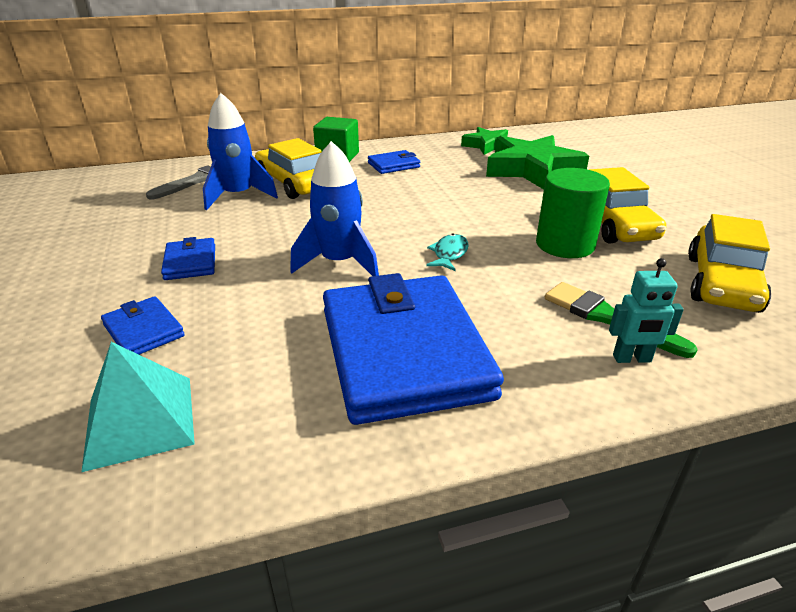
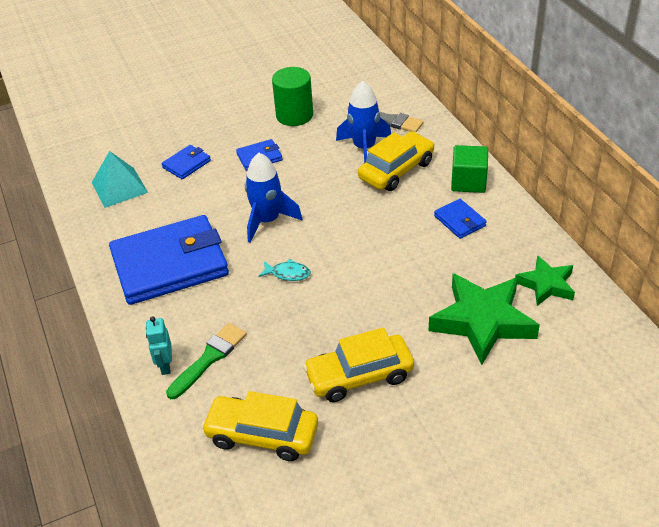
camera: 85 degrees right, 10 degrees up
green cylinder [536,168,610,258] -> green cylinder moved to [272,67,313,126]

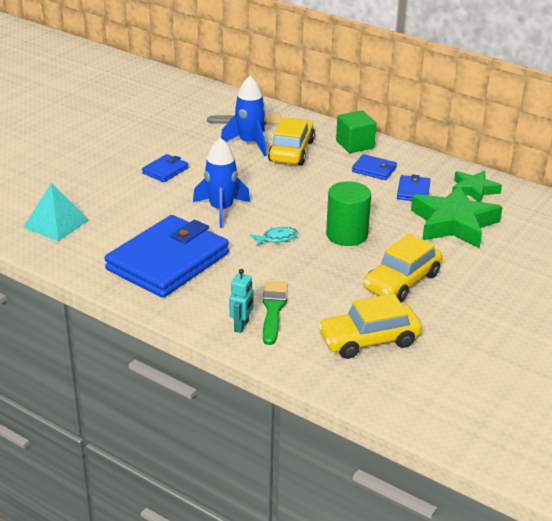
camera: 35 degrees left, 10 degrees down
turquoise robot [146,316,172,375] -> turquoise robot turned 120 degrees counterclockwise [229,269,253,333]
blue wallet [162,145,211,179] -> blue wallet moved to [397,174,431,201]
green cylinder [272,67,313,126] -> green cylinder moved to [326,181,371,246]

